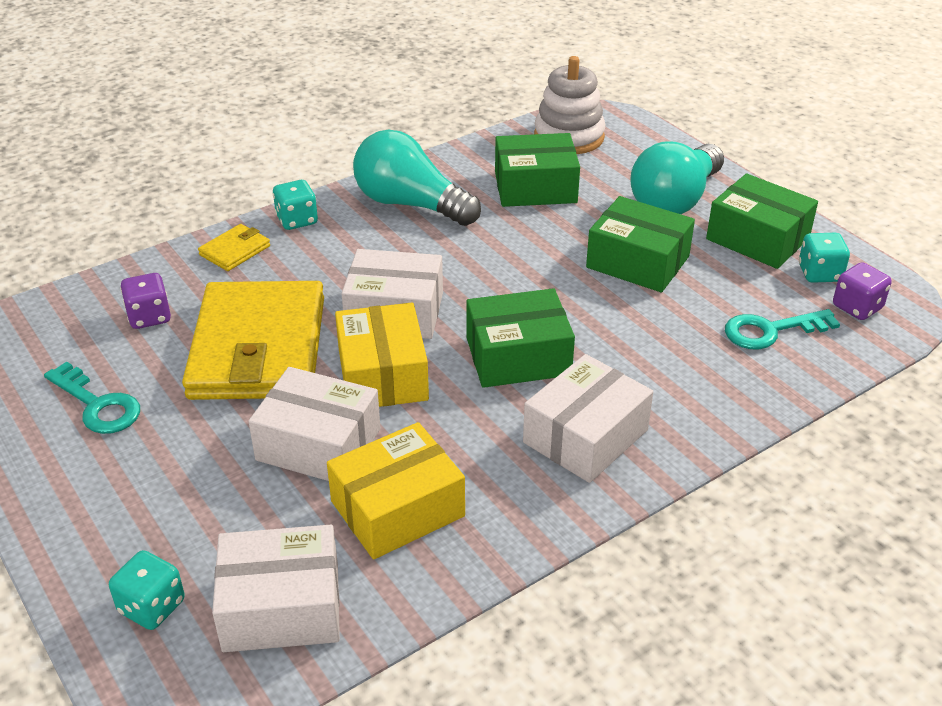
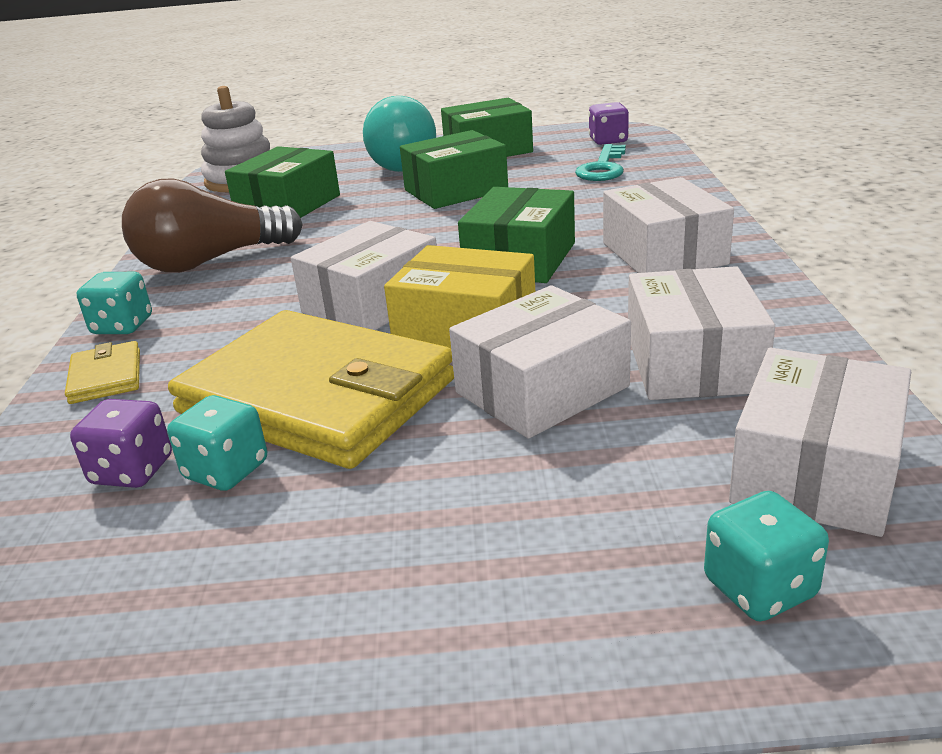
camera: 55 degrees left, 10 degrees down
turquoise key [44,362,140,434] -> none
yellow box [327,422,465,560] -> white box [628,266,775,400]
turquoise light bulb [353,130,481,226] -> brown light bulb [122,178,303,272]
turquoise dice [799,233,850,283] -> turquoise dice moved to [167,395,267,491]

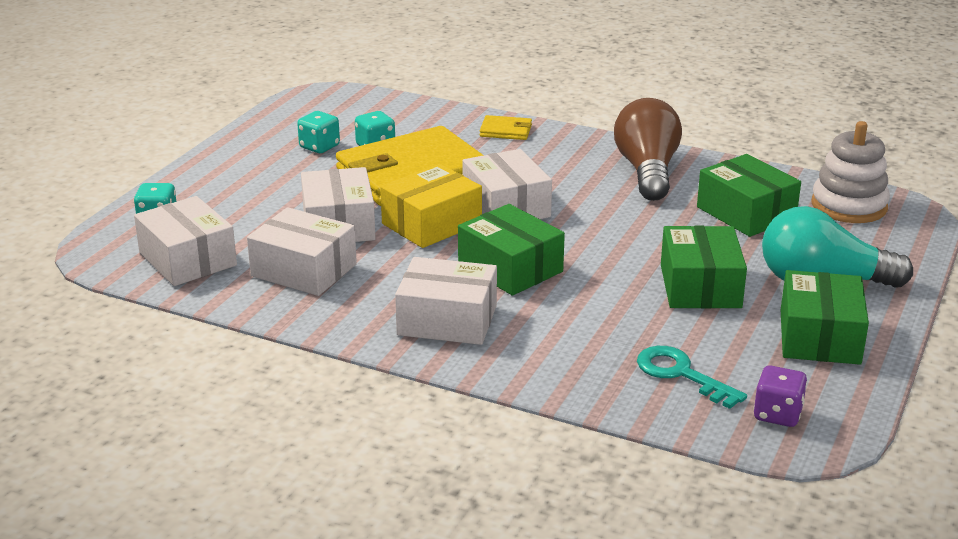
camera: 115 degrees right, 0 degrees up
purple dice [70,399,172,488] -> none
turquoise dice [77,272,152,334] -> turquoise dice moved to [297,111,340,153]

